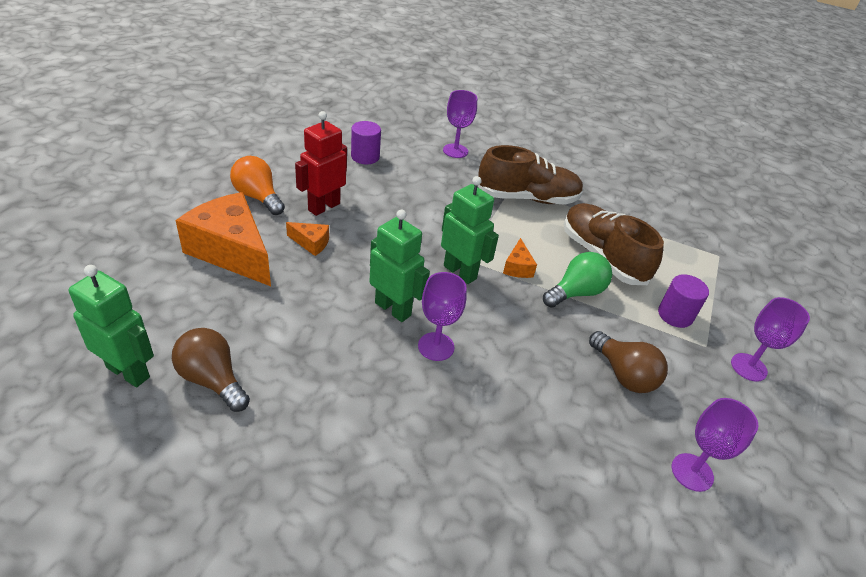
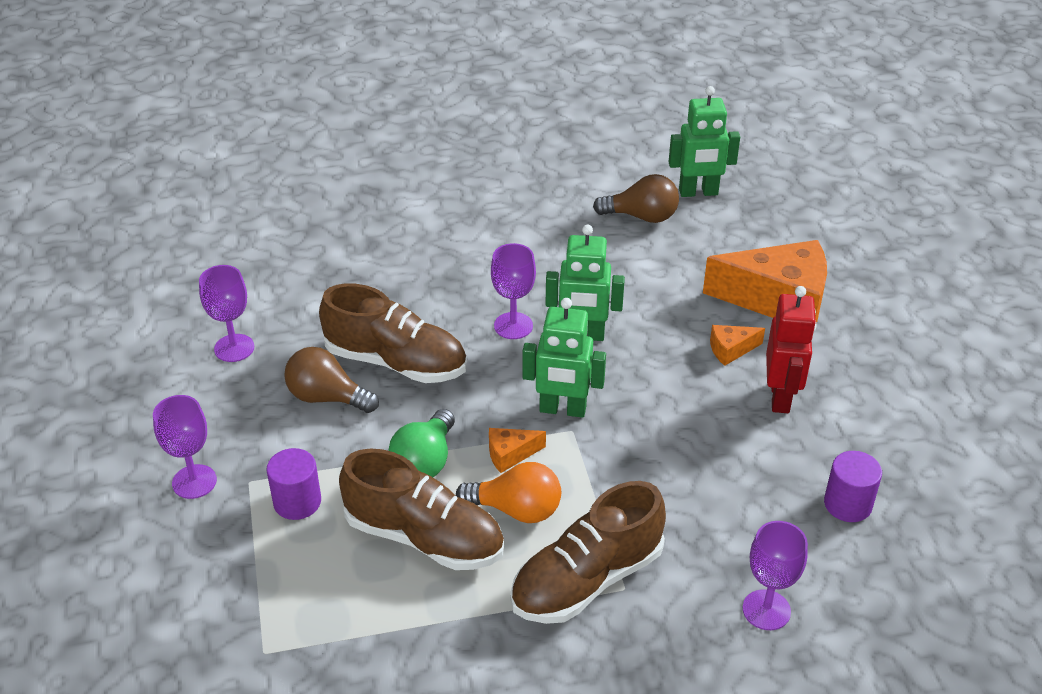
camera: 150 degrees right, 0 degrees up
orange light bulb [230,156,285,215] -> orange light bulb moved to [456,462,561,523]
orange cheese [503,238,537,278] -> orange cheese turned 75 degrees counterclockwise [489,428,546,473]
none -> brown shoe [319,283,467,383]

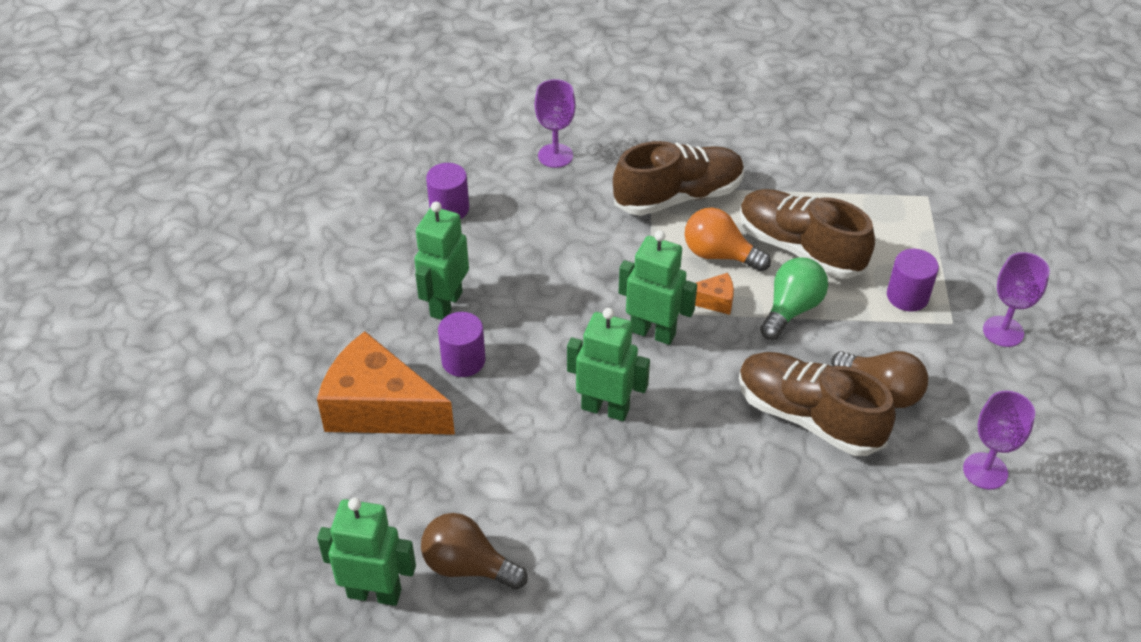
camera: 165 degrees left, 5 degrees up
purple goblet [491,243,536,339] -> none
orange cheese [710,325,765,366] -> purple cylinder [438,312,485,377]
red robot [766,286,817,413] -> green robot [414,202,469,320]

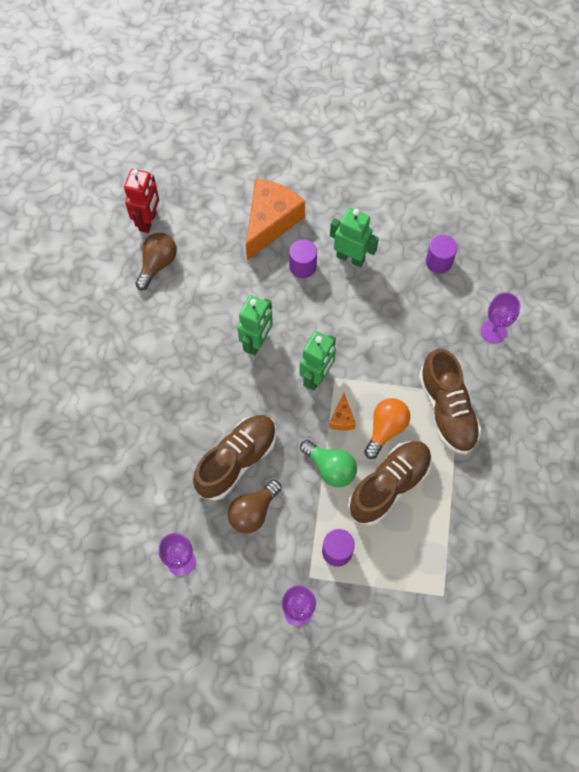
camera: 95 degrees right, 20 degrees up
green robot [317,498,416,606] -> red robot [124,169,159,233]

